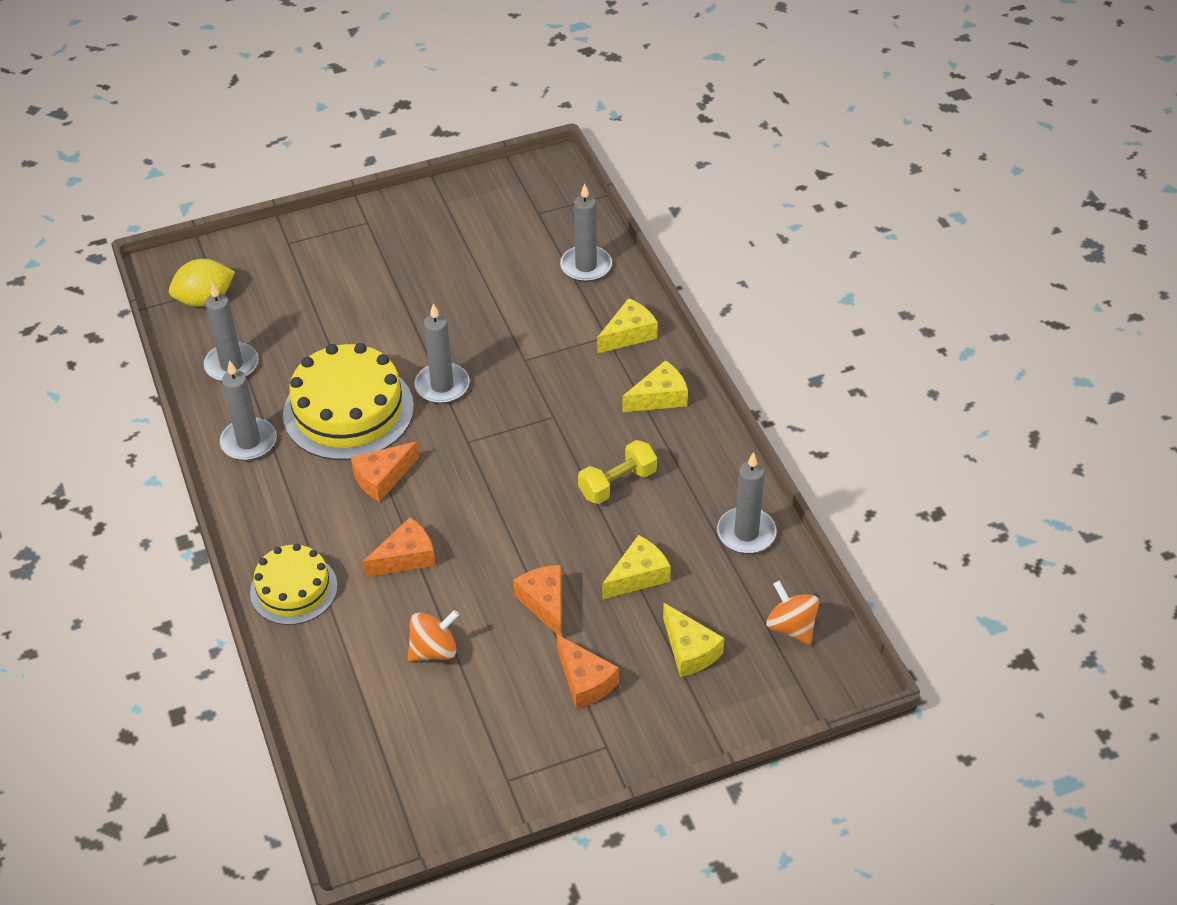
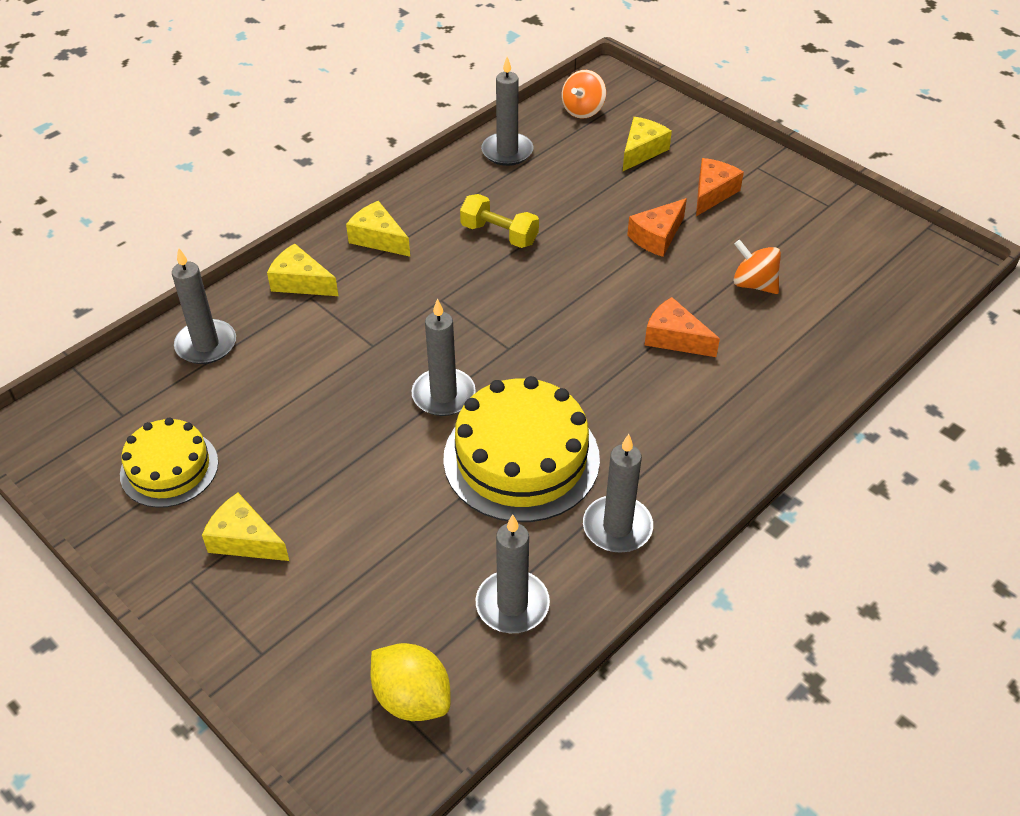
camera: 115 degrees left, 0 degrees up
yellow cake [250,544,338,625] -> yellow cake moved to [120,417,218,508]
orange cheese [351,442,419,502] -> none
yellow cheese [602,535,671,600] -> yellow cheese moved to [202,493,289,561]

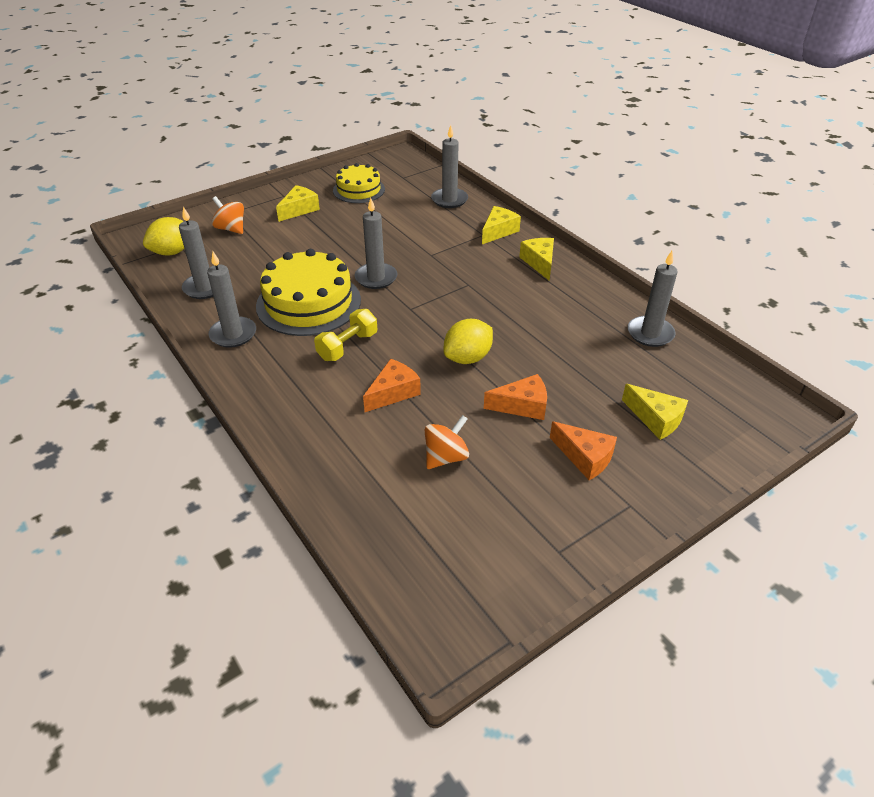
camera: 100 degrees right, 5 degrees down
yellow cheese [346,201,410,257] -> yellow cheese turned 60 degrees counterclockwise [519,238,554,280]
yellow dumbbell [460,194,539,248] -> yellow dumbbell moved to [314,309,377,361]
orange spinning top [562,70,606,119] -> orange spinning top moved to [212,196,244,234]
orange cheese [627,198,687,257] -> orange cheese turned 120 degrees clockwise [484,374,547,420]
none -> yellow lemon [444,319,493,364]

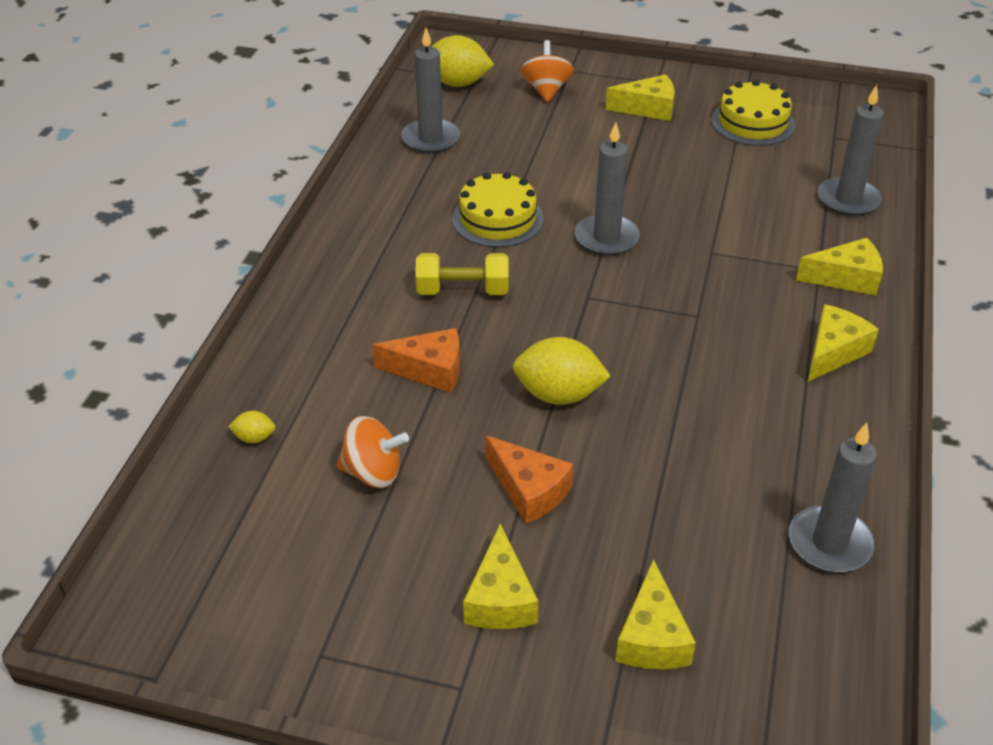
camera: 50 degrees right, 0 degrees up
grey candle [207,252,256,348] -> none
yellow cake [256,249,361,336] -> yellow cake [452,172,543,247], size x0.61
orange cheese [550,421,617,480] -> yellow cheese [463,524,539,629]
none -> yellow lemon [228,411,275,443]

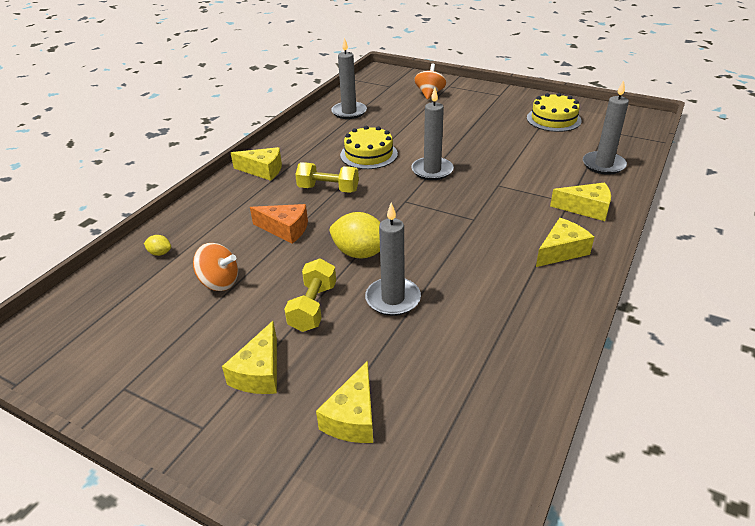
camera: 15 degrees right, 5 degrees down
yellow lemon [432,35,494,87] -> none
orange cheese [486,436,573,524] -> yellow dumbbell [284,258,336,332]
yellow cheese [605,74,674,121] -> yellow cheese moved to [231,147,282,181]
grey candle [789,423,877,573] -> grey candle moved to [365,202,421,316]

